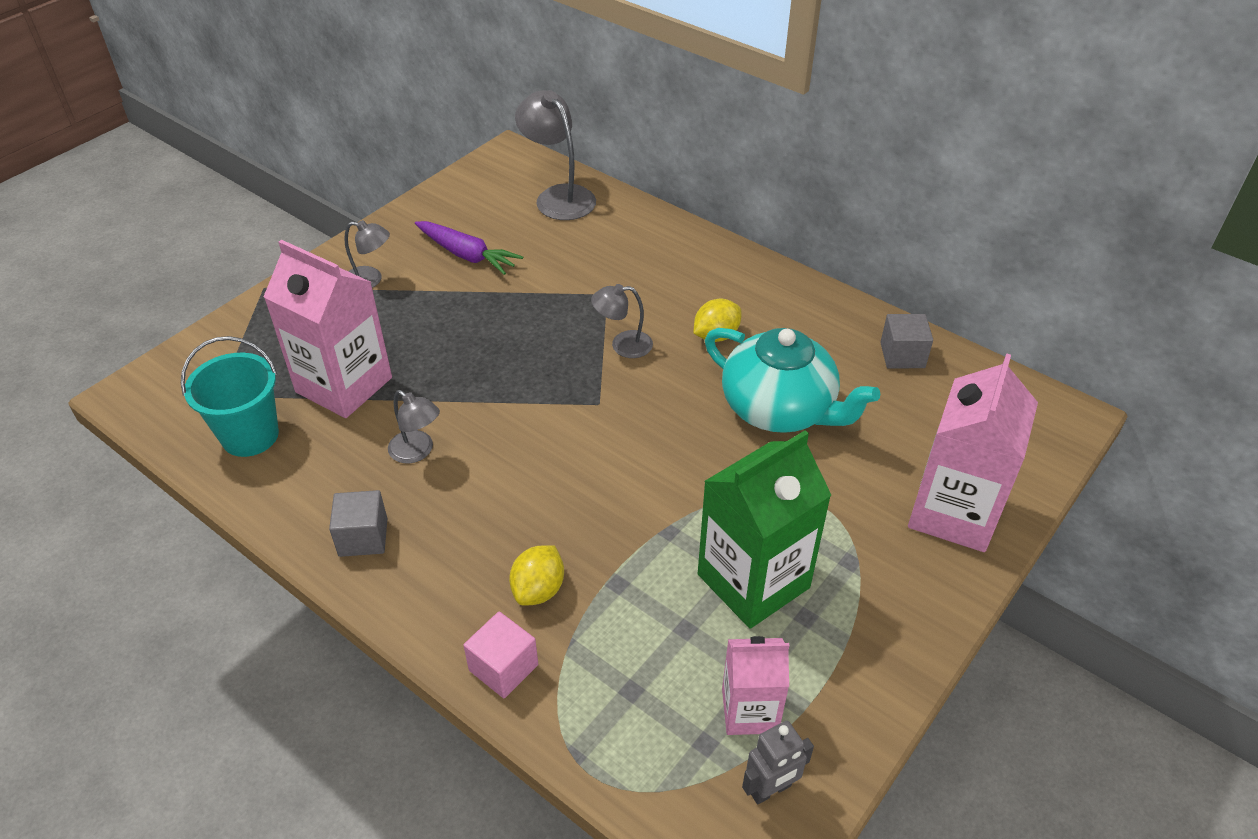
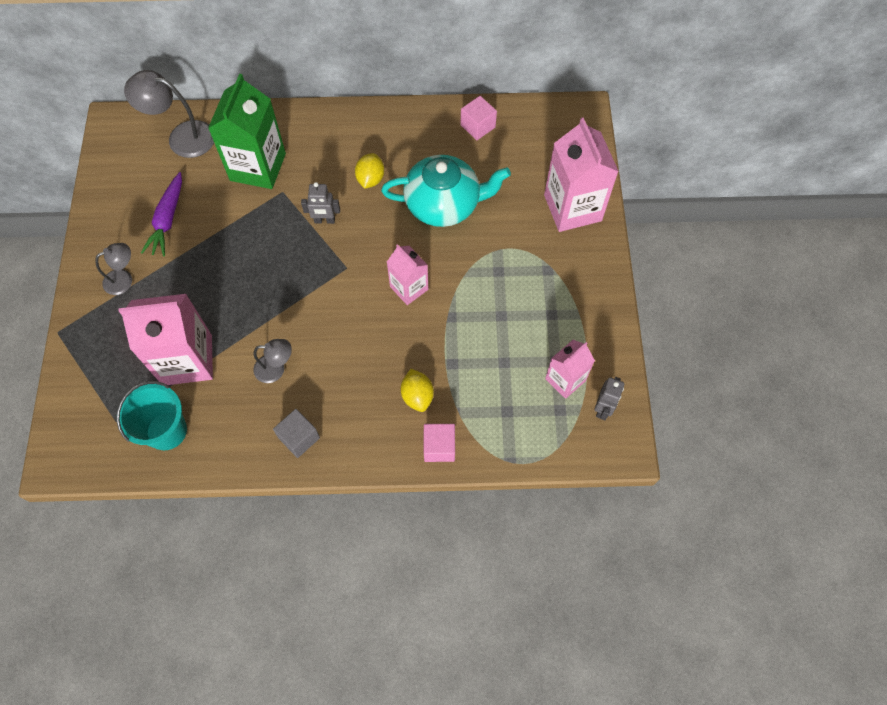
camera: 40 degrees left, 20 degrees up
purple carrot [415,221,523,275] -> purple carrot turned 105 degrees clockwise [141,172,182,256]
grey lamp [591,284,653,358] -> grey robot [301,182,340,224]
green carton [698,430,831,629] -> green carton moved to [208,74,286,189]
grey cube [880,314,933,368] -> pink cube [460,96,497,140]
none -> pink carton [387,244,428,305]

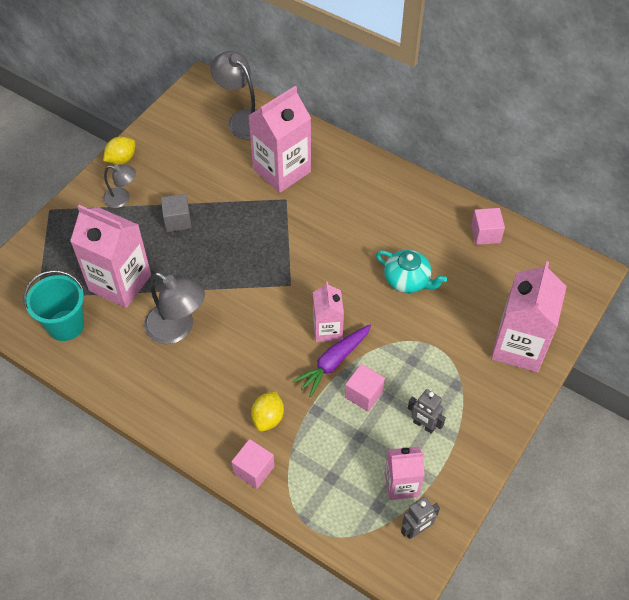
camera: 35 degrees right, 10 degrees down
purple carrot [141,172,182,256] -> purple carrot moved to [292,325,371,397]
green carton [208,74,286,189] -> pink carton [248,86,311,193]
grey lamp [253,339,292,383] -> grey lamp [144,272,205,344], size x1.69
grey cube [273,409,320,458] -> grey cube moved to [161,194,192,232]
grey robot [301,182,340,224] -> grey robot moved to [408,389,446,434]
yellow lemon [355,153,384,189] -> yellow lemon moved to [103,136,135,165]
turquoise teapot [381,155,511,227] -> turquoise teapot [376,250,447,293], size x0.63
none -> pink cube [345,364,385,411]

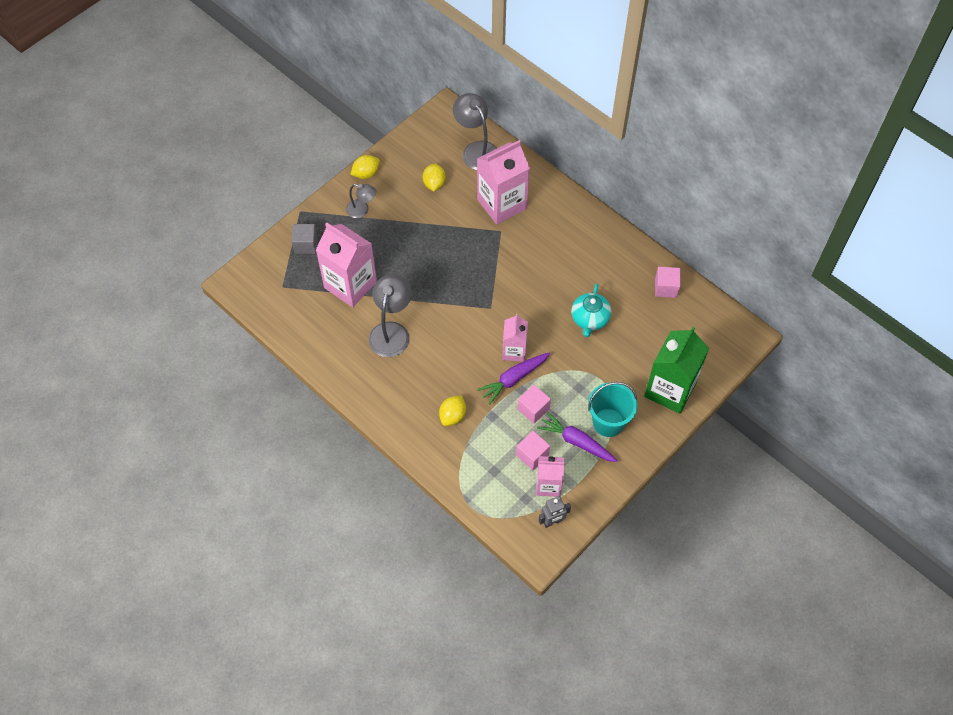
camera: 10 degrees right, 5 degrees up
turquoise bucket [24,270,84,341] -> turquoise bucket moved to [588,382,637,437]
grey lamp [144,272,205,344] -> grey lamp turned 120 degrees counterclockwise [369,274,412,357]
grey cube [161,194,192,232] -> grey cube moved to [292,224,317,254]
pink cube [231,439,275,489] -> pink cube moved to [516,431,550,470]
turquoise teapot [376,250,447,293] -> turquoise teapot turned 60 degrees clockwise [571,283,611,337]
grey robot [408,389,446,434] -> purple carrot [537,412,617,462]
pink carton [491,261,567,372] -> green carton [644,327,709,414]
none -> yellow lemon [422,163,446,191]

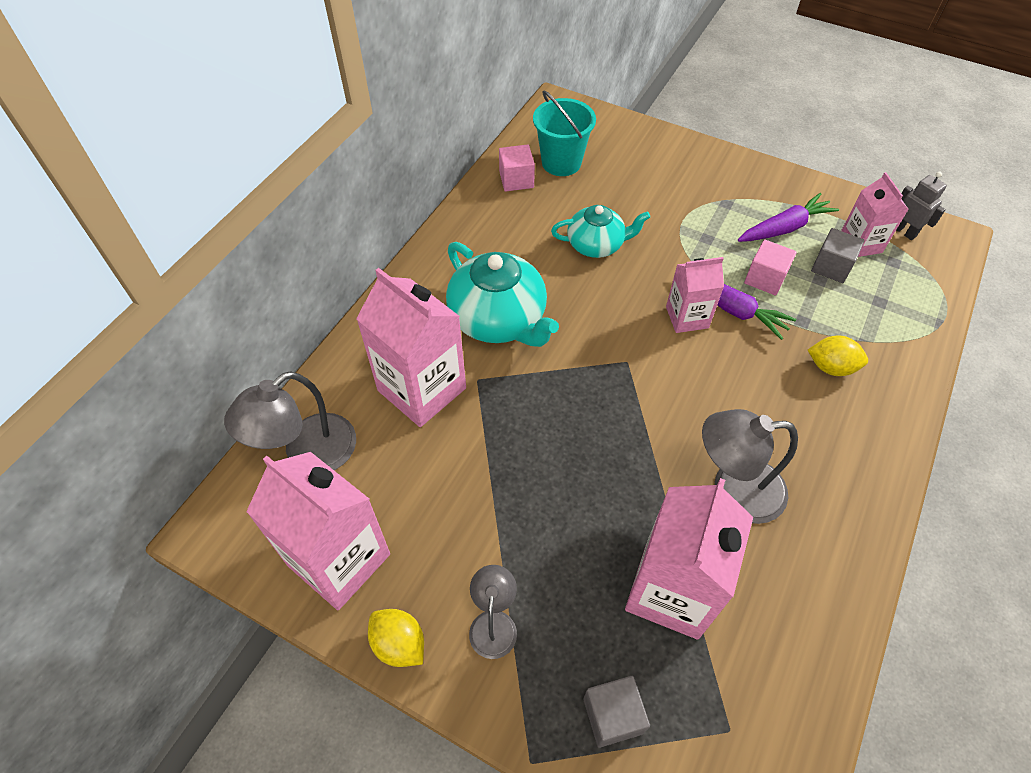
camera: 105 degrees left, 5 degrees down
yellow lemon [422,163,446,191] -> none
pink cube [516,431,550,470] -> grey cube [811,228,865,283]
purple carrot [537,412,617,462] -> purple carrot turned 135 degrees counterclockwise [738,193,839,242]
turquoise bucket [588,382,637,437] -> turquoise bucket moved to [533,91,596,176]
green carton [644,327,709,414] -> none
none -> pink carton [246,452,390,610]
none -> turquoise teapot [446,242,559,347]

